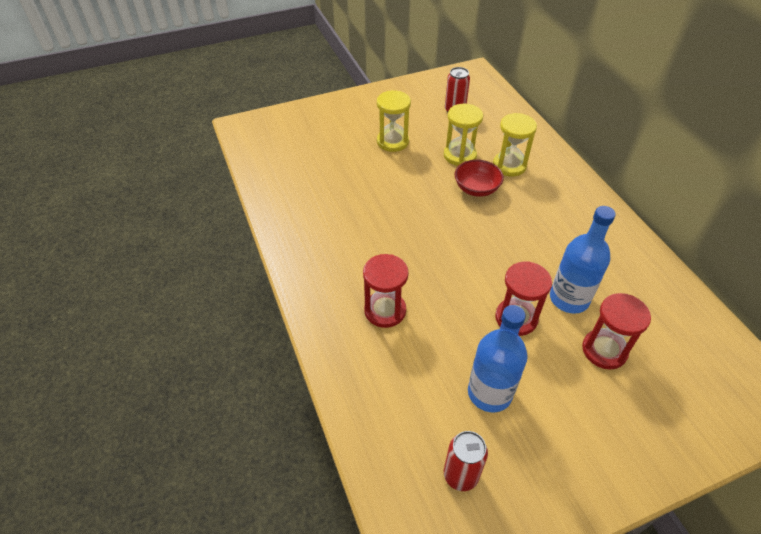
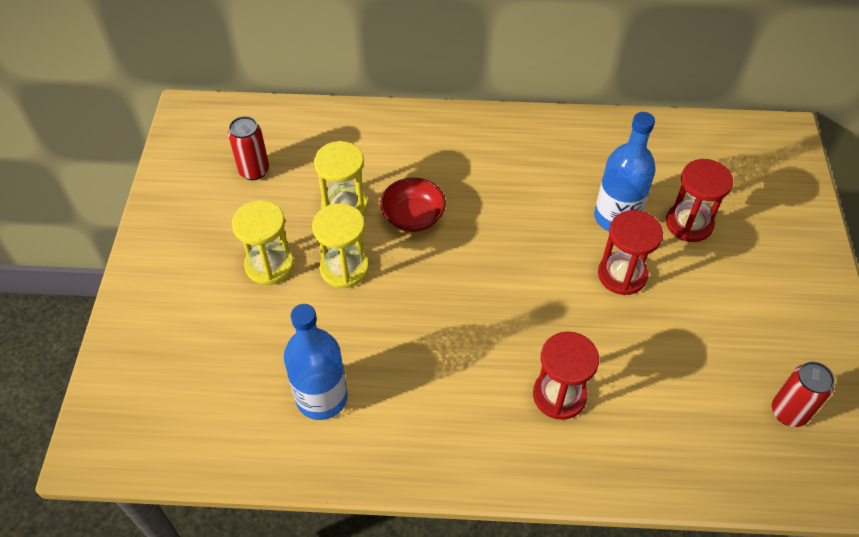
camera: 65 degrees left, 5 degrees up
blue bottle [468,305,528,413] -> blue bottle moved to [284,304,348,420]
yellow hourglass [493,113,537,176] -> yellow hourglass moved to [312,203,369,288]

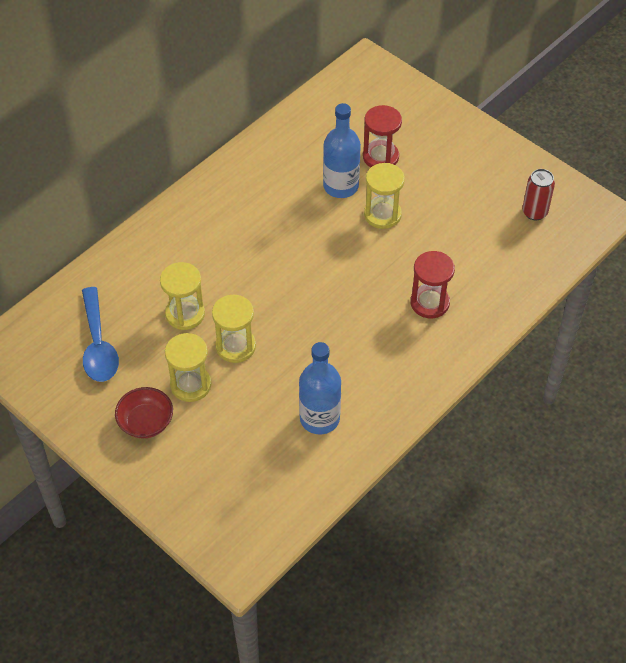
camera: 50 degrees left, 0 degrees up
red can [228,116,269,180] -> blue spoon [82,287,119,382]
red bowl [380,178,446,232] -> red bowl moved to [115,387,173,438]
red hourglass [598,210,663,295] -> yellow hourglass [364,163,405,229]

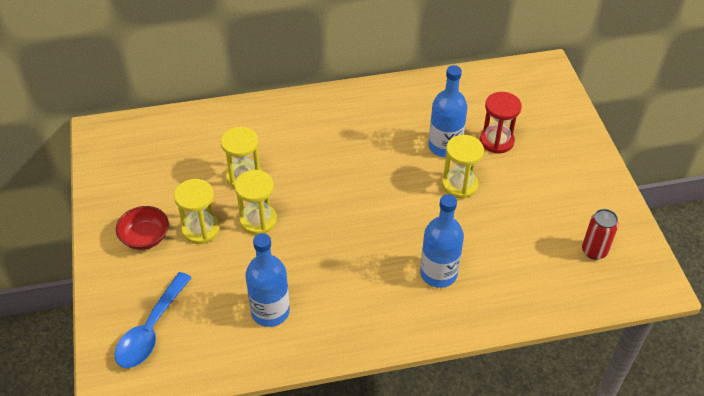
camera: 35 degrees right, 5 degrees down
blue spoon [82,287,119,382] -> blue spoon moved to [115,272,192,368]
red hourglass [410,251,455,318] -> blue bottle [420,194,464,288]

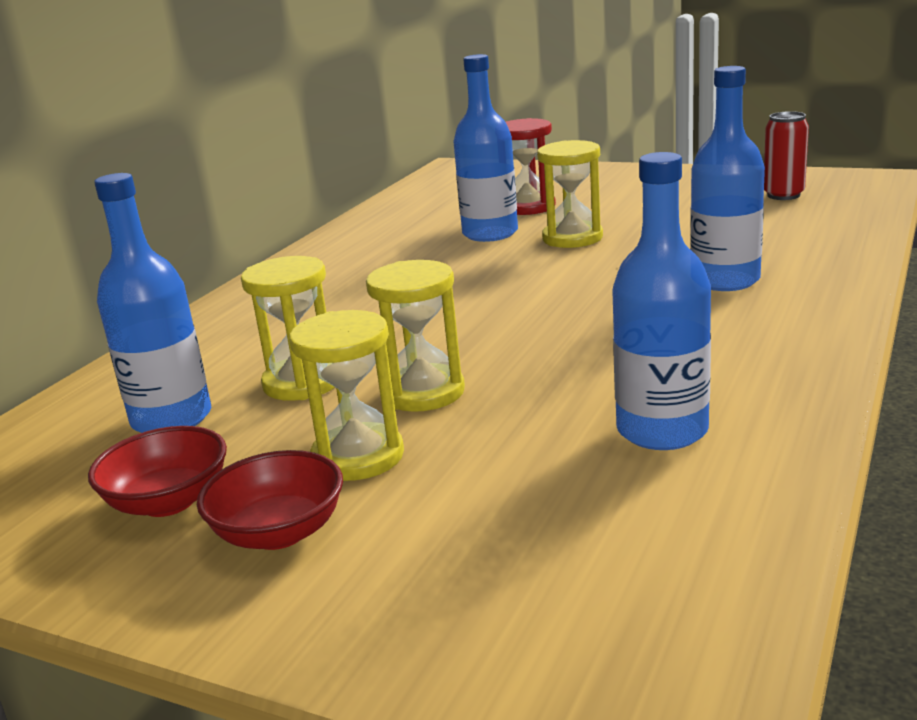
camera: 50 degrees left, 25 degrees down
blue spoon [115,272,192,368] -> none
none -> red bowl [88,426,227,517]
none -> blue bottle [94,173,211,433]

